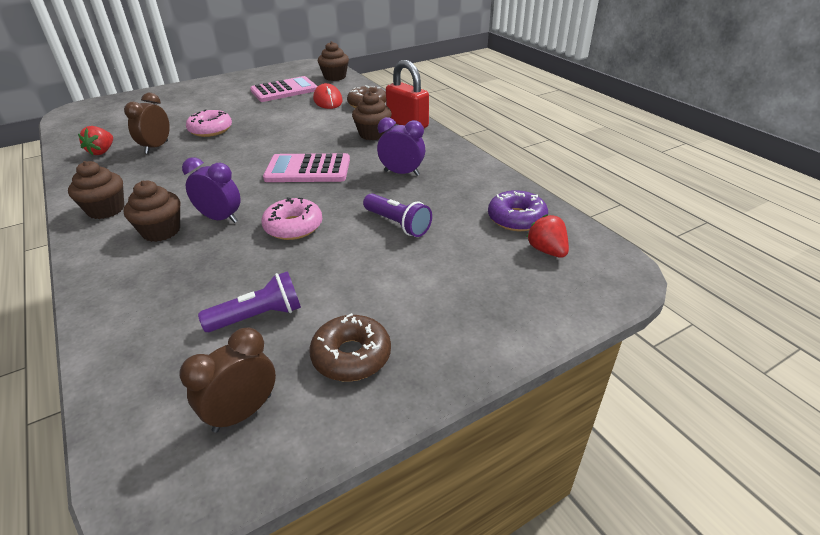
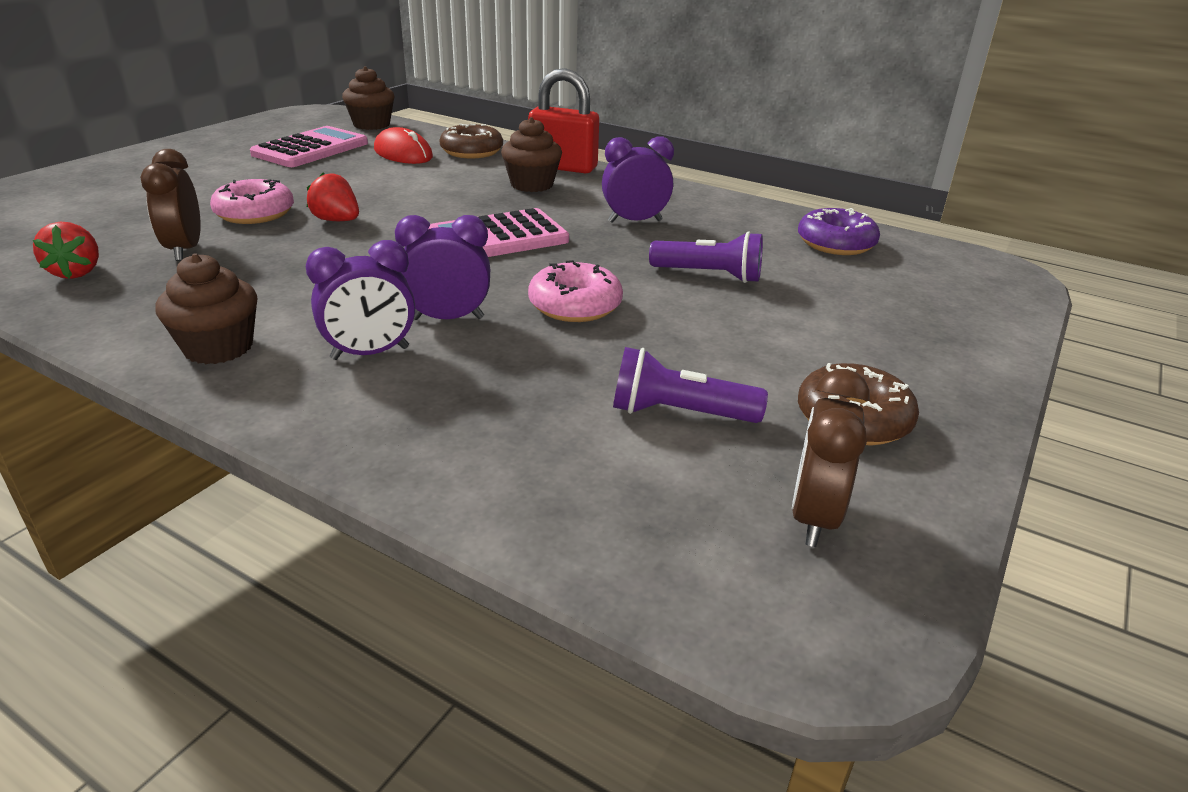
camera: 30 degrees left, 5 degrees down
brown cupcake [123,181,180,242] -> purple clock [306,240,415,360]
purple flashlight [198,271,301,332] -> purple flashlight turned 120 degrees counterclockwise [613,347,768,423]
red strawberry [527,214,569,258] -> red strawberry moved to [307,173,359,221]

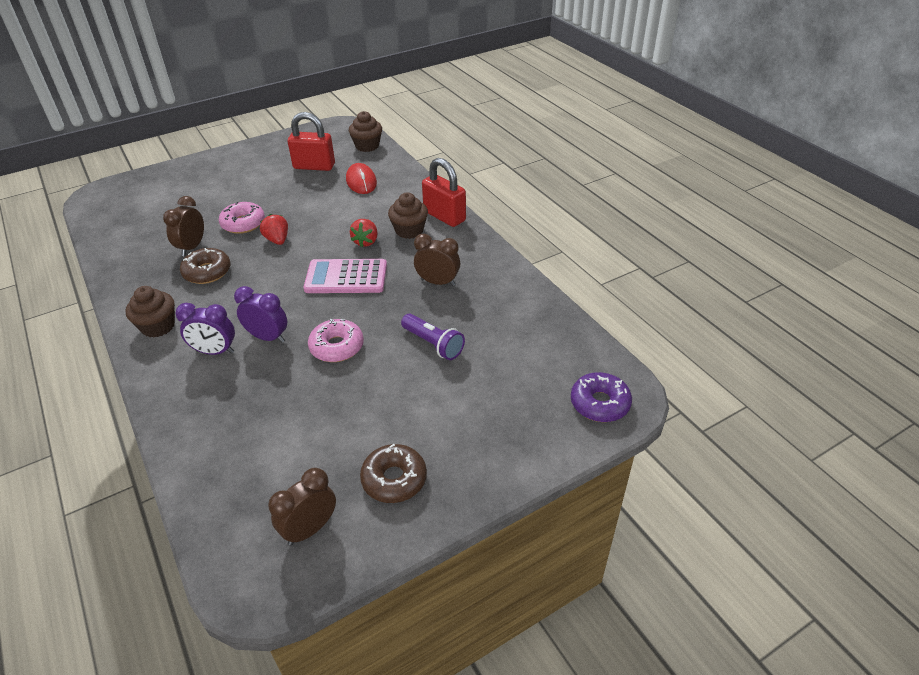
camera: 30 degrees right, 10 degrees up
red strawberry [33,222,99,279] -> red strawberry moved to [350,219,378,247]
pink calculator [250,126,368,167] -> red padlock [288,112,335,171]
brown donut [439,124,503,158] -> brown donut moved to [180,248,231,284]
purple clock [602,137,674,223] -> brown clock [414,234,460,286]
purple flashlight [613,347,768,423] -> none
purple donut [798,208,880,255] -> purple donut moved to [571,372,632,422]

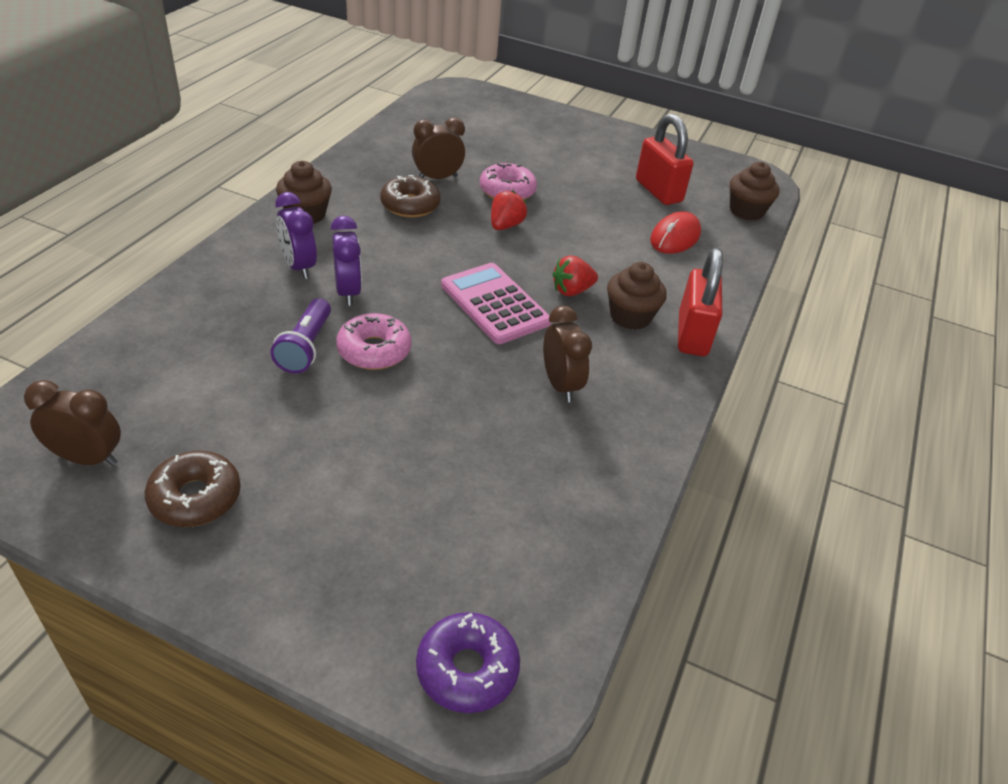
camera: 50 degrees right, 0 degrees up
purple flashlight [401,314,465,360] -> purple flashlight moved to [271,298,331,374]

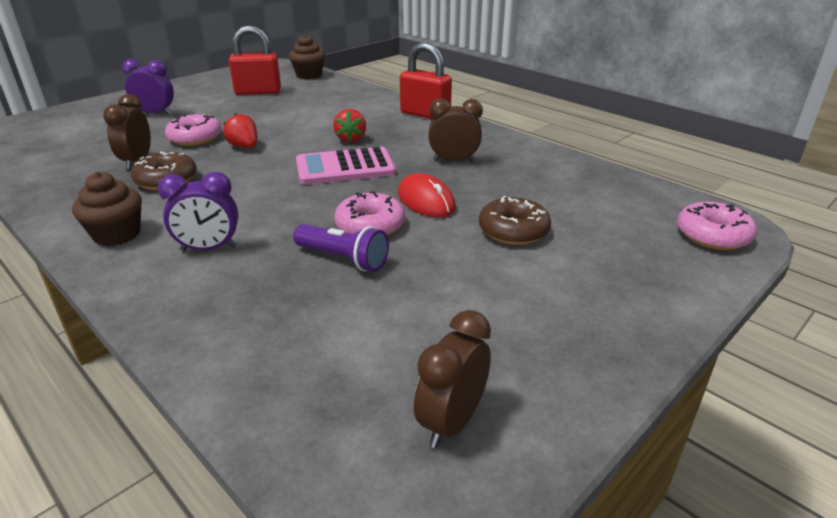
camera: 65 degrees left, 10 degrees down
brown donut [144,451,241,527] -> brown donut moved to [479,196,551,245]
purple clock [331,216,362,306] -> purple clock moved to [122,59,174,115]
purple donut [416,612,520,713] -> pink donut [677,202,757,250]
brown cupcake [607,262,667,330] -> none
red mouse [650,211,701,254] -> red mouse moved to [398,173,456,218]

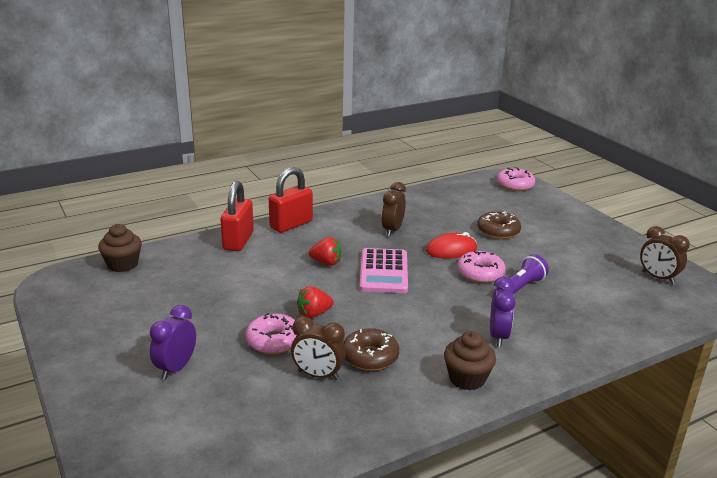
camera: 75 degrees left, 5 degrees down
red padlock [229,25,281,95] -> red padlock moved to [220,181,254,251]

